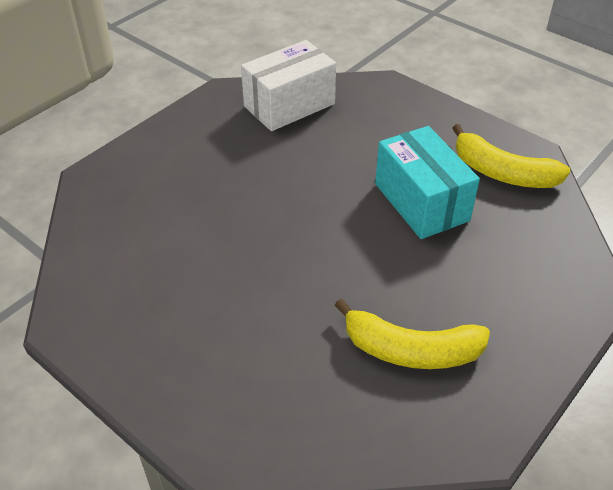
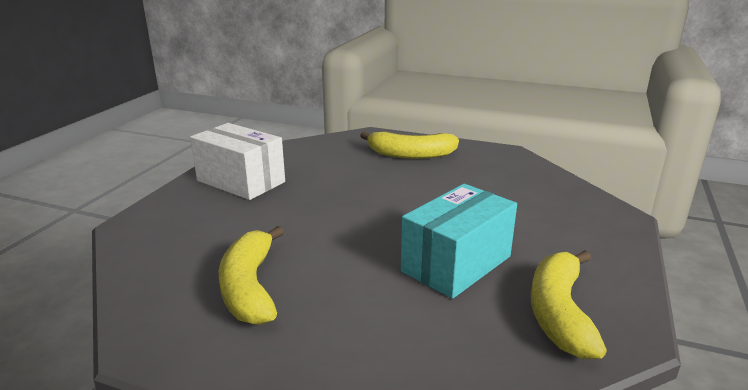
camera: 70 degrees right, 20 degrees down
white box [241,40,336,131] -> white box moved to [190,123,285,200]
none -> yellow banana [360,132,459,159]

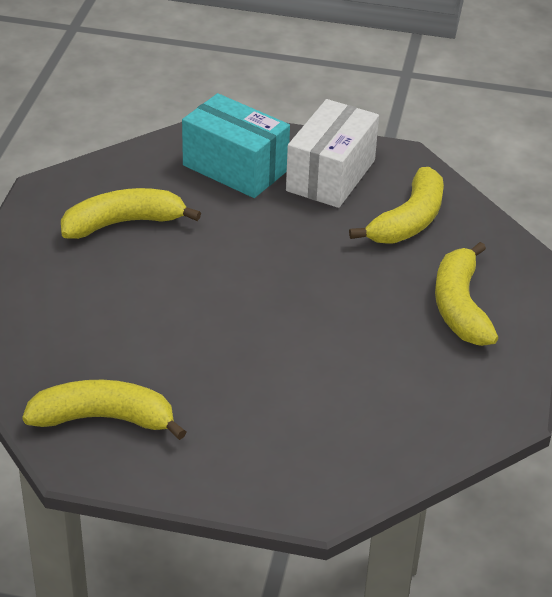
camera: 80 degrees right, 15 degrees up
turquoise box [401,184,517,299] -> turquoise box moved to [182,93,290,198]
none -> yellow banana [349,167,444,244]

